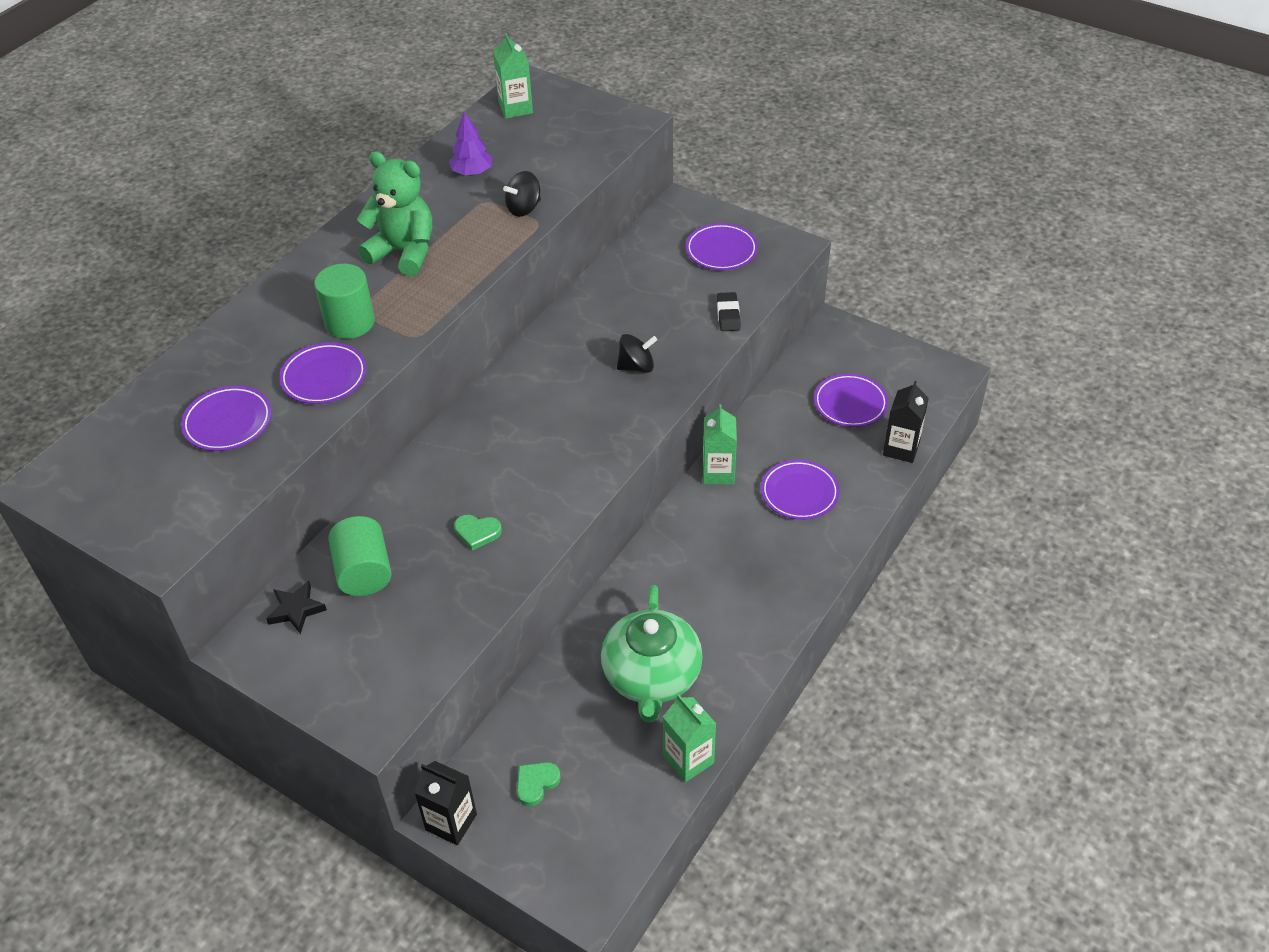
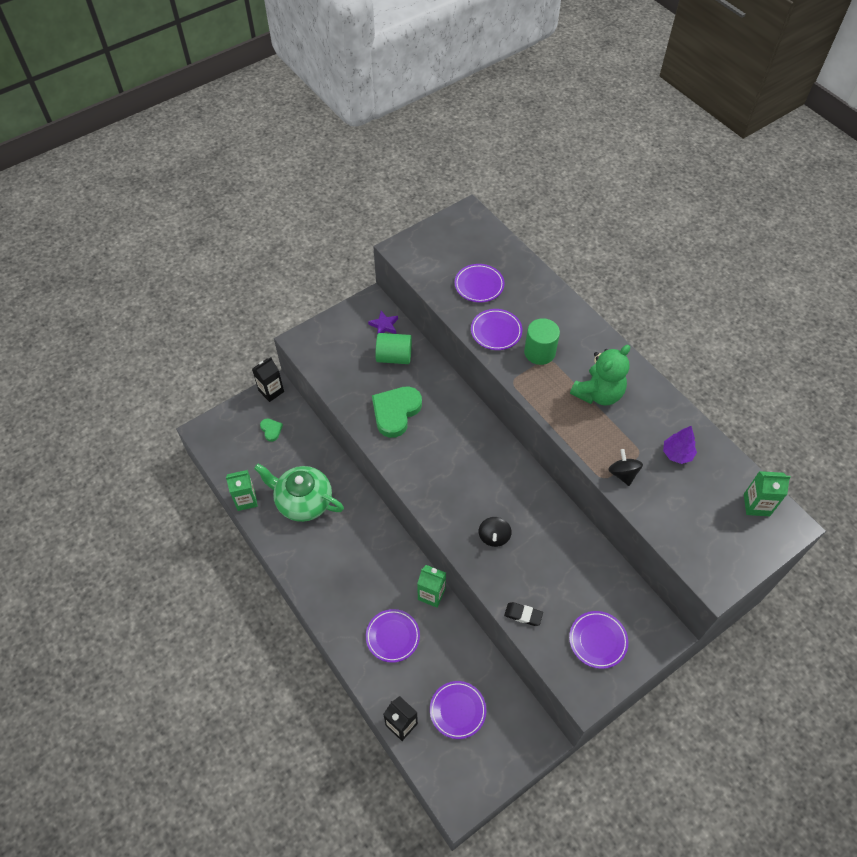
camera: 110 degrees right, 10 degrees up
black star [266,581,327,634] -> purple star [368,311,398,334]
green heart [454,515,502,551] -> green heart [372,386,422,438], size x2.12

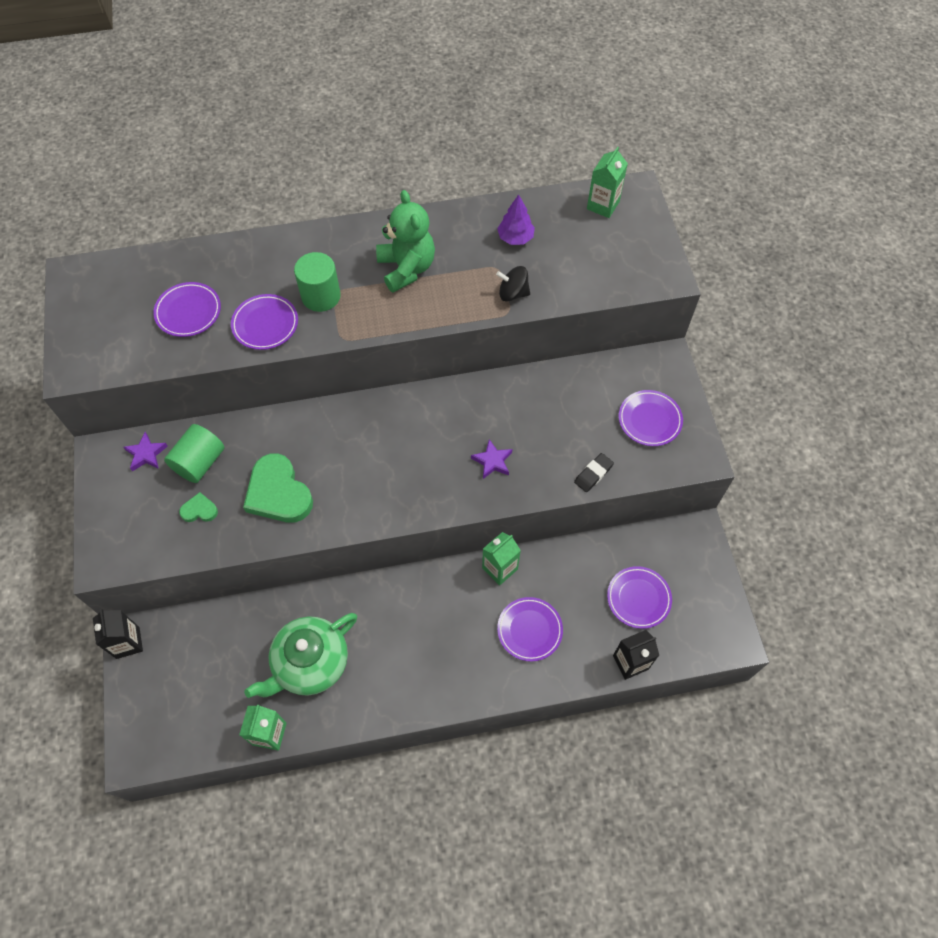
camera: 65 degrees left, 5 degrees up
green heart [260,419,283,442] -> green heart moved to [179,492,218,522]
black spinning top [479,517,511,547] -> purple star [471,439,512,479]

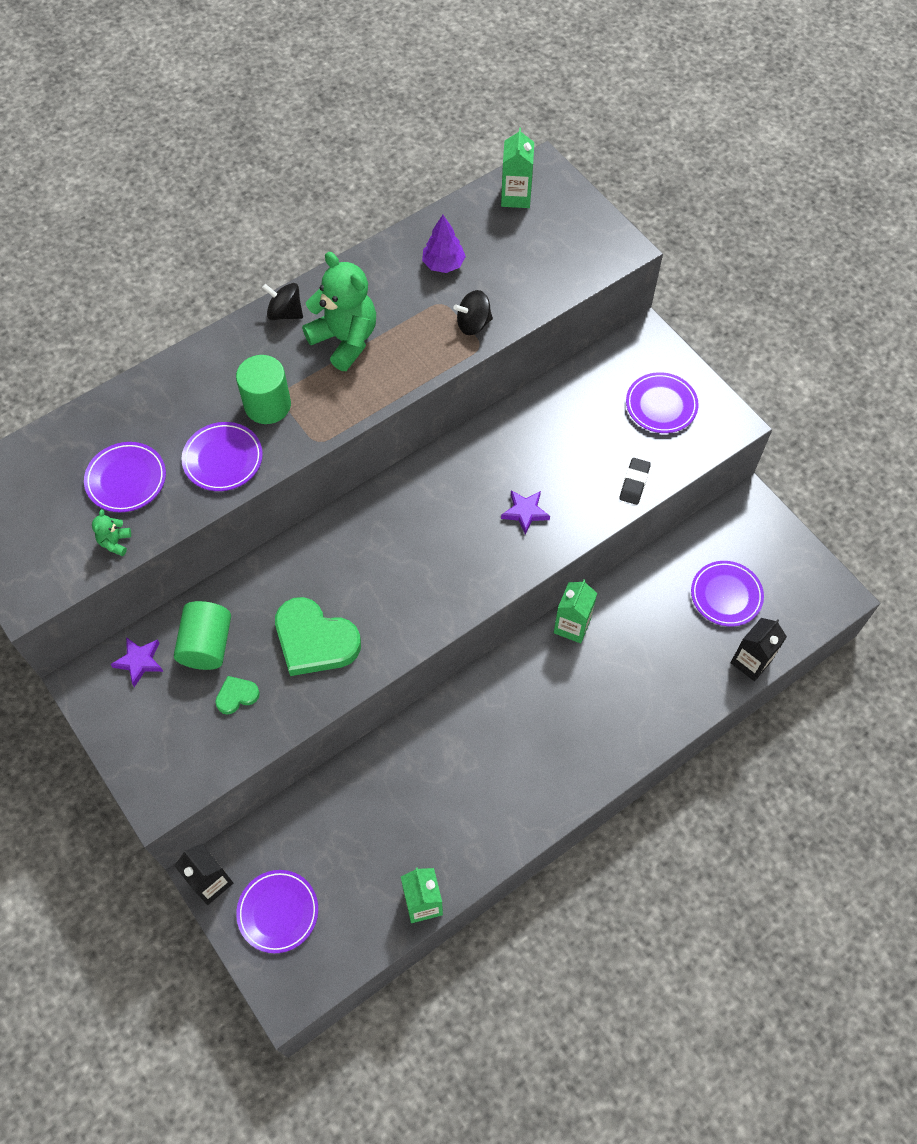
camera: 25 degrees left, 0 degrees up
green teapot [244,613,357,698] -> none
purple plate [497,597,563,662] -> purple plate moved to [236,870,318,953]
none -> green teddy bear [92,509,131,556]
none -> black spinning top [262,283,303,320]

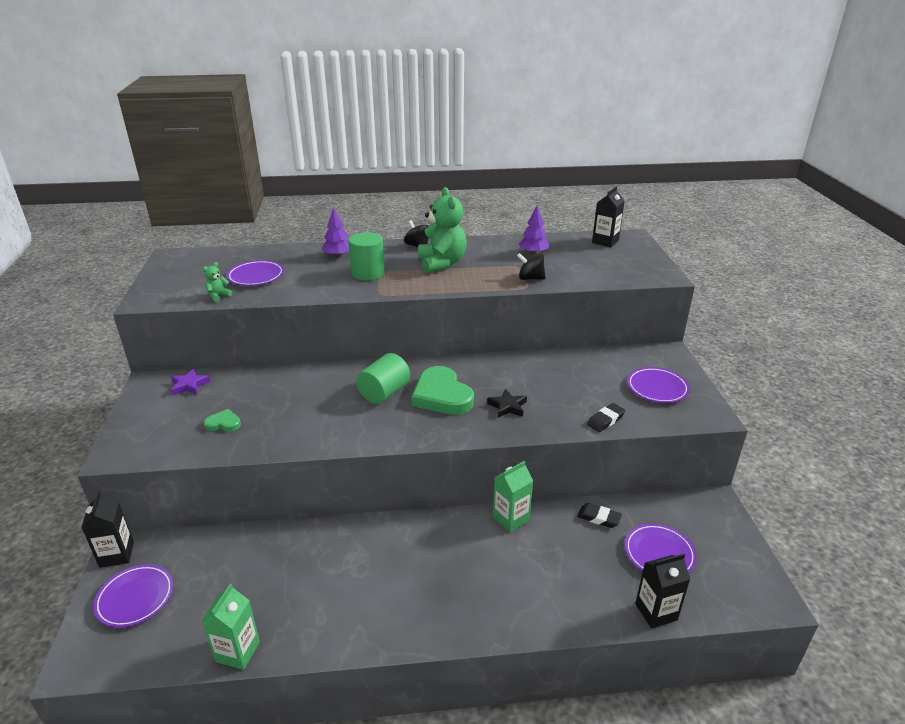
camera: 30 degrees right, 30 degrees down
green cylinder [174,601,231,670] -> green cylinder moved to [356,353,410,404]
purple plate [182,422,263,491] -> none
green heart [275,597,361,676] -> green heart moved to [411,366,474,415]
green carton [501,128,534,208] -> black carton [592,186,625,248]
purple star [501,490,550,535] -> black star [487,389,527,418]
none -> purple tree [322,208,349,257]
none -> black eraser [577,503,622,528]

